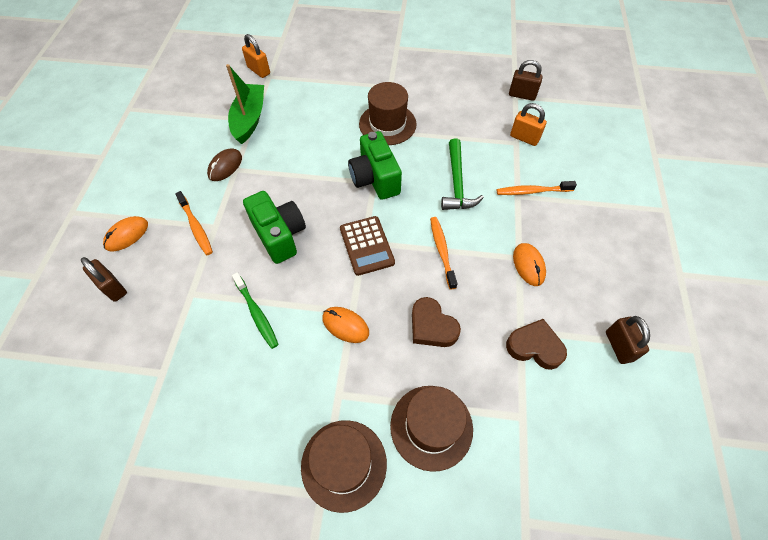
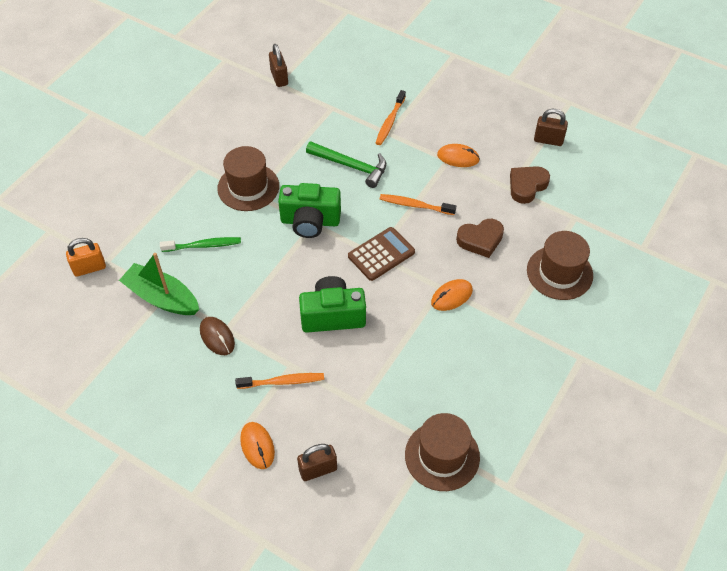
camera: 65 degrees left, 5 degrees down
green toothbrush [232,272,279,349] -> green toothbrush moved to [160,237,241,252]
brown hat [301,420,387,513] -> brown hat moved to [405,413,480,491]
brown calculator [340,216,395,276] -> brown calculator turned 45 degrees counterclockwise [348,227,415,281]
brown padlock [509,60,543,101] -> brown padlock turned 60 degrees counterclockwise [269,44,288,87]
orange padlock [510,103,547,146] -> none

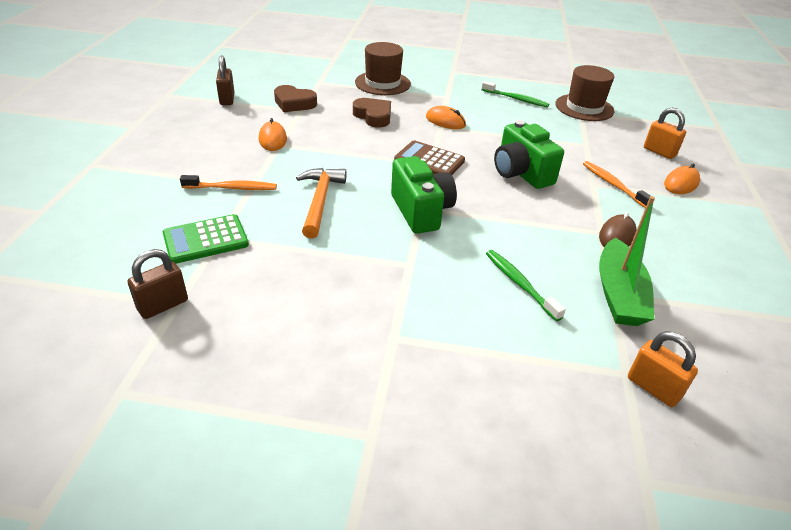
camera: 115 degrees left, 15 degrees down
brown hat [217,146,279,211] -> none
brown padlock [297,444,337,481] -> orange padlock [644,108,686,159]
green hammer [306,141,386,188] -> orange hammer [296,168,347,238]
orange toothbrush [380,194,456,215] -> none
none -> green calculator [163,214,249,264]
none -> green toothbrush [482,81,549,108]

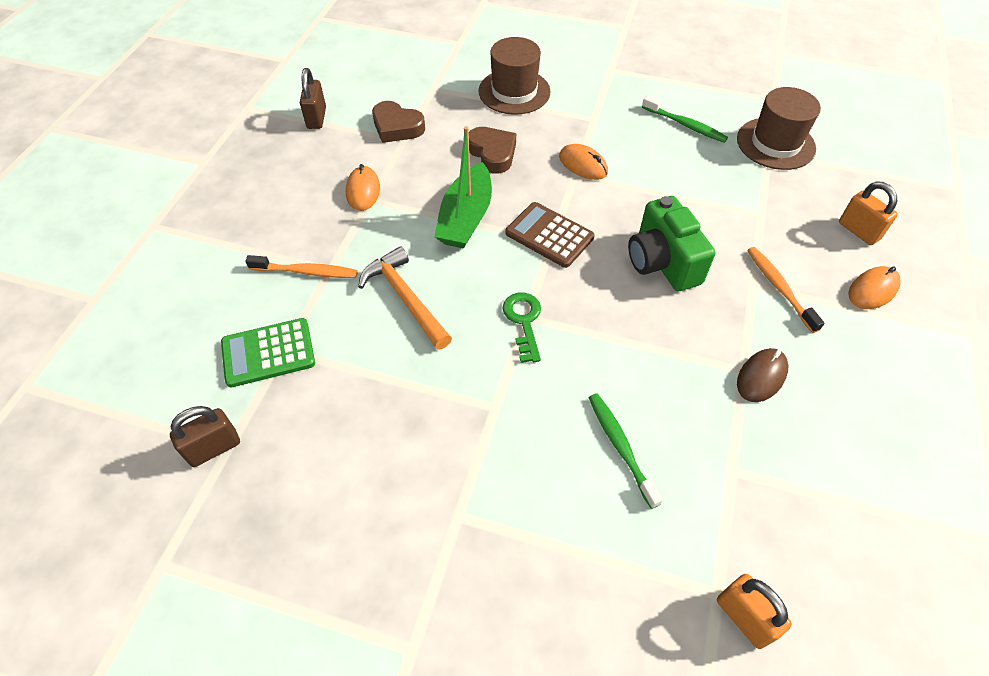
camera: 10 degrees right, 15 degrees up
orange hammer [296,168,347,238] -> orange hammer turned 45 degrees counterclockwise [358,246,452,350]
green camera [391,156,457,234] -> green key [503,292,541,363]
green boat [599,196,655,326] -> green boat moved to [434,126,492,249]

